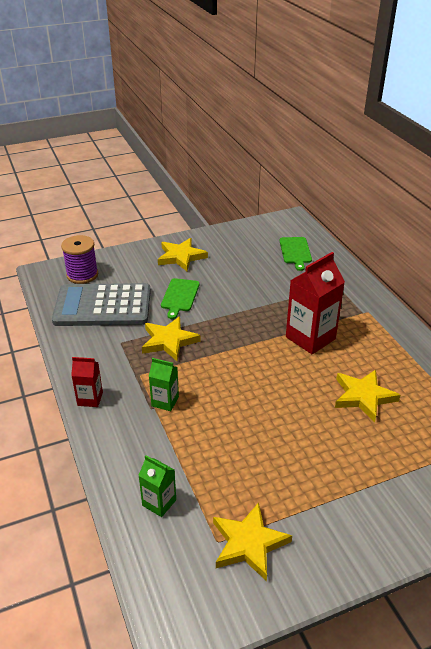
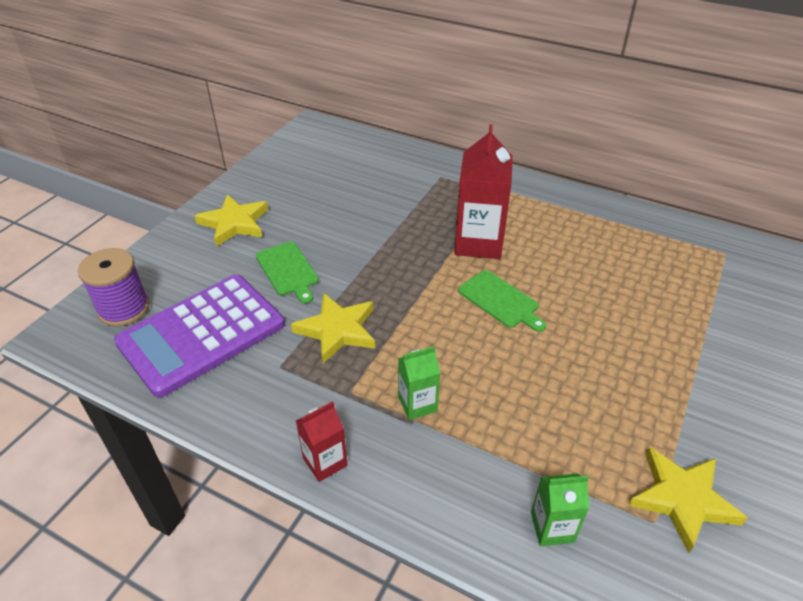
camera: 40 degrees left, 5 degrees up
grey calculator [52,283,151,326] -> purple calculator [114,275,285,398]
green cutting board [280,237,312,271] -> green cutting board moved to [458,270,546,332]
yellow star [335,370,400,422] -> none

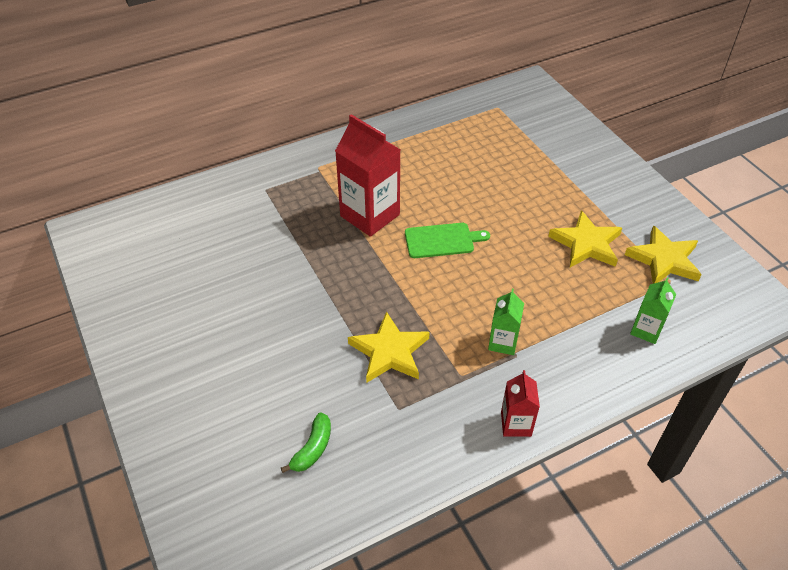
camera: 55 degrees left, 5 degrees up
purple spool [78,248,150,326] -> none
purple calculator [114,275,285,398] -> green banana [281,412,331,473]
yellow star [195,194,268,247] -> yellow star moved to [548,210,622,267]
green cutting board [256,242,319,304] -> none

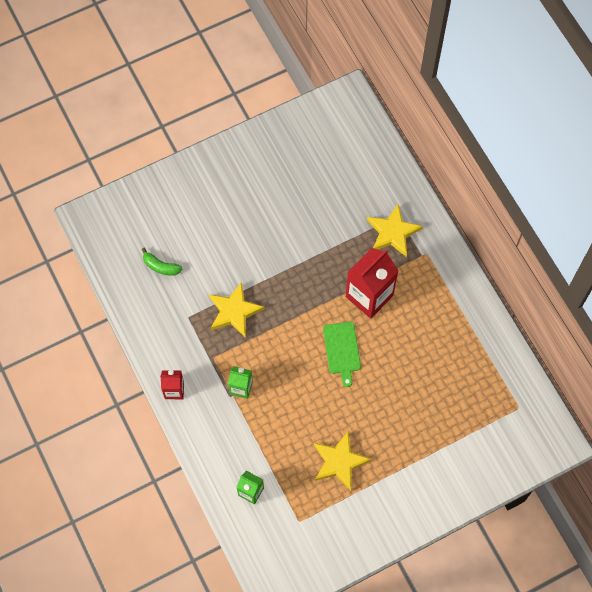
camera: 90 degrees right, 20 degrees up
yellow star [625,225,702,284] -> yellow star moved to [367,204,423,257]

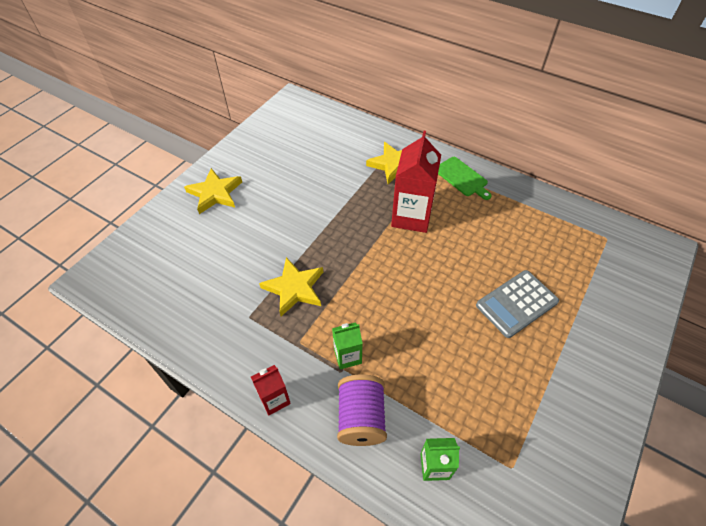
camera: 30 degrees left, 15 degrees down
green banana [142,248,182,276] -> none
yellow star [314,432,371,491] -> yellow star moved to [184,168,242,214]
green cutting board [323,322,361,387] -> green cutting board moved to [438,157,492,200]
none -> purple spool [337,374,387,446]
none -> grey calculator [476,270,559,338]

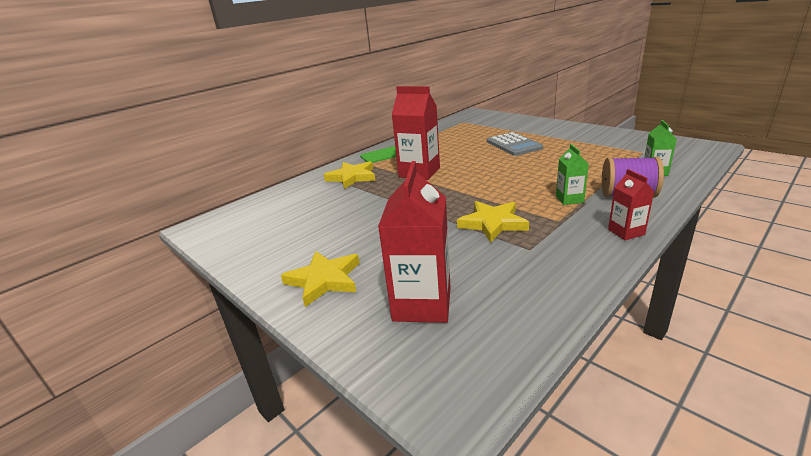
camera: 75 degrees left, 25 degrees down
none -> red carton [378,161,451,323]

